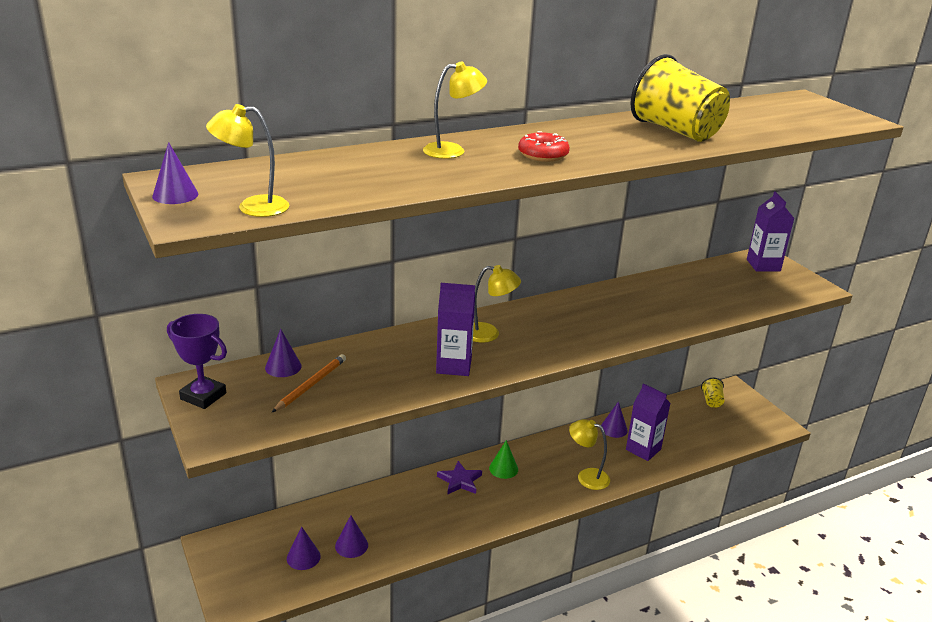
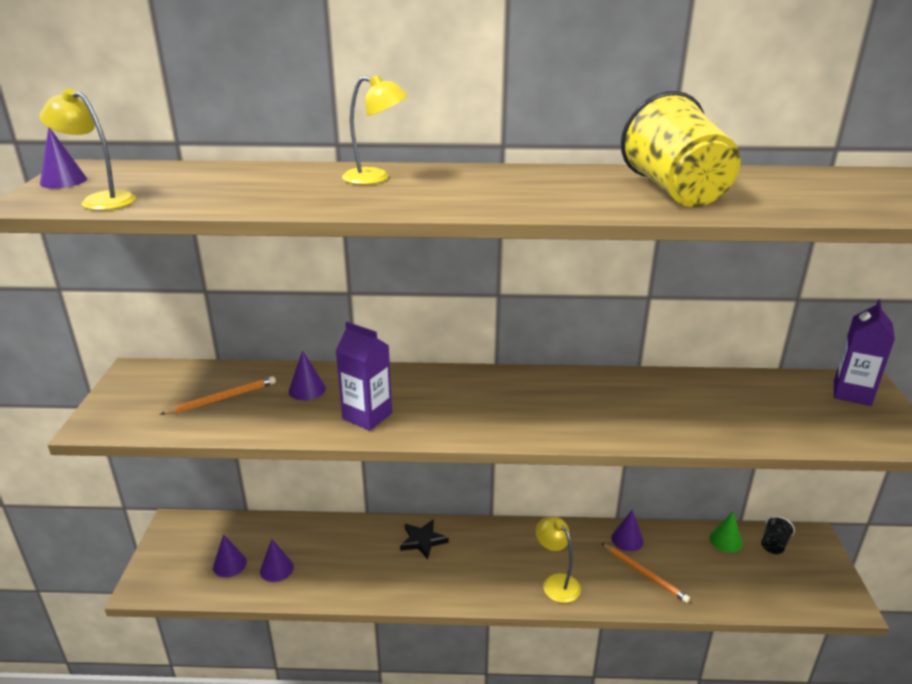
camera: 30 degrees right, 0 degrees up
purple trophy [167,314,227,409] -> none
purple cone [265,329,302,377] -> purple cone moved to [289,350,326,400]
purple star [437,461,482,495] -> black star [400,519,448,559]
yellow lamp [473,265,521,343] -> none
green cone [489,440,518,479] -> green cone moved to [709,511,743,553]
red donut [518,131,570,162] -> none
purple carton [626,383,670,461] -> orange pencil [601,543,690,603]
yellow cup [701,378,724,408] -> black cup [761,516,795,554]

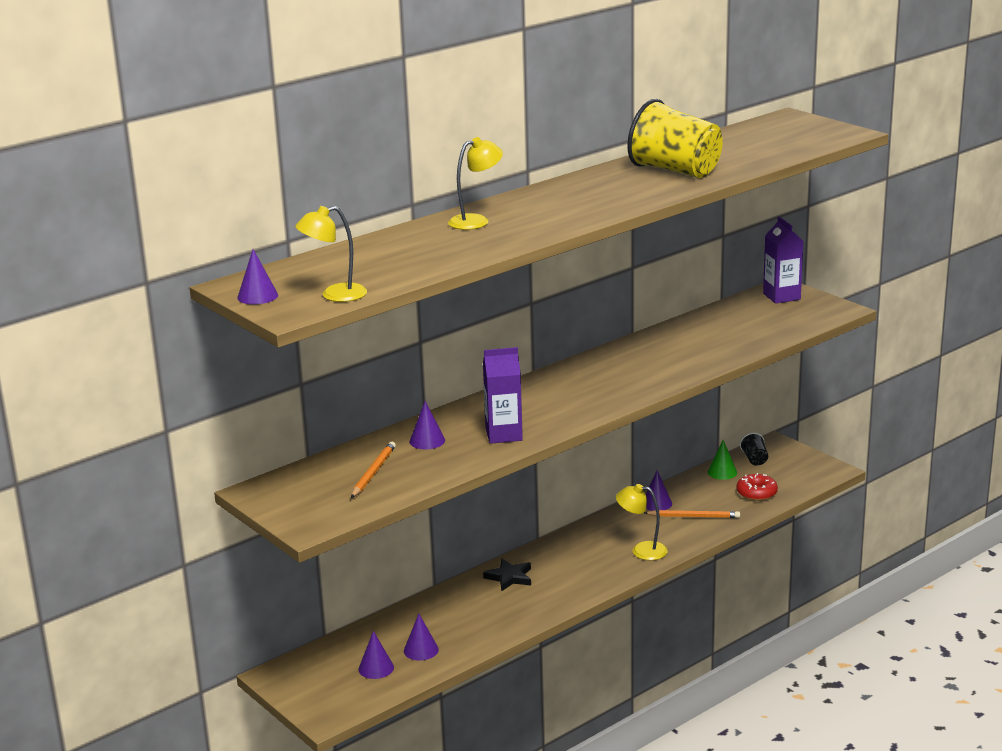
camera: 40 degrees left, 5 degrees down
none -> red donut [737,473,778,501]

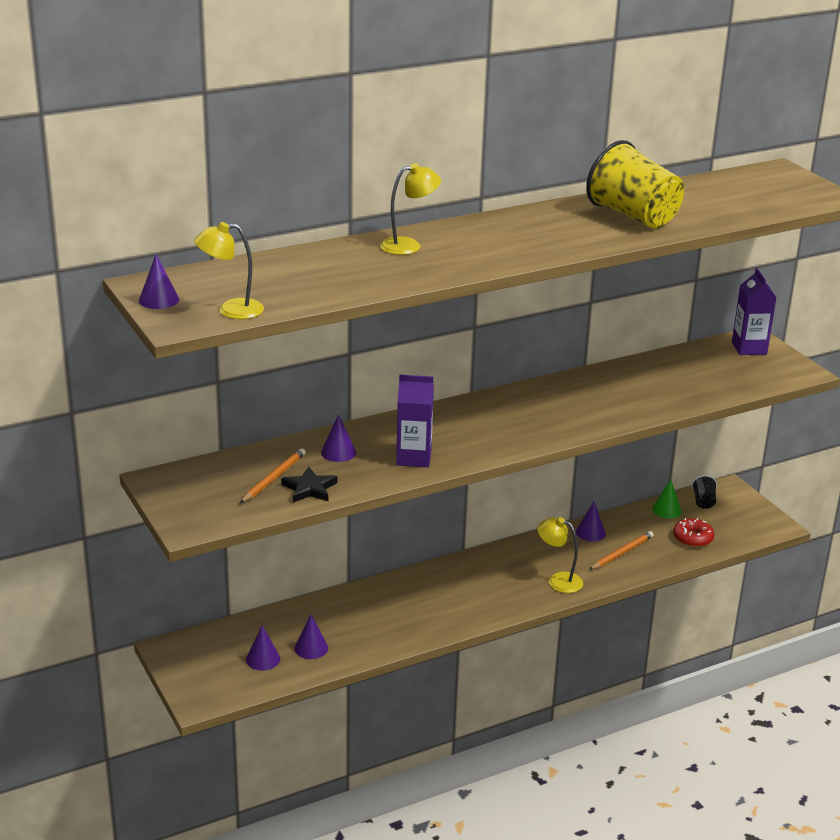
camera: 10 degrees right, 5 degrees up
black star [483,559,531,591] -> black star moved to [281,467,337,503]
orange pencil [644,510,740,518] -> orange pencil turned 60 degrees counterclockwise [589,531,654,570]

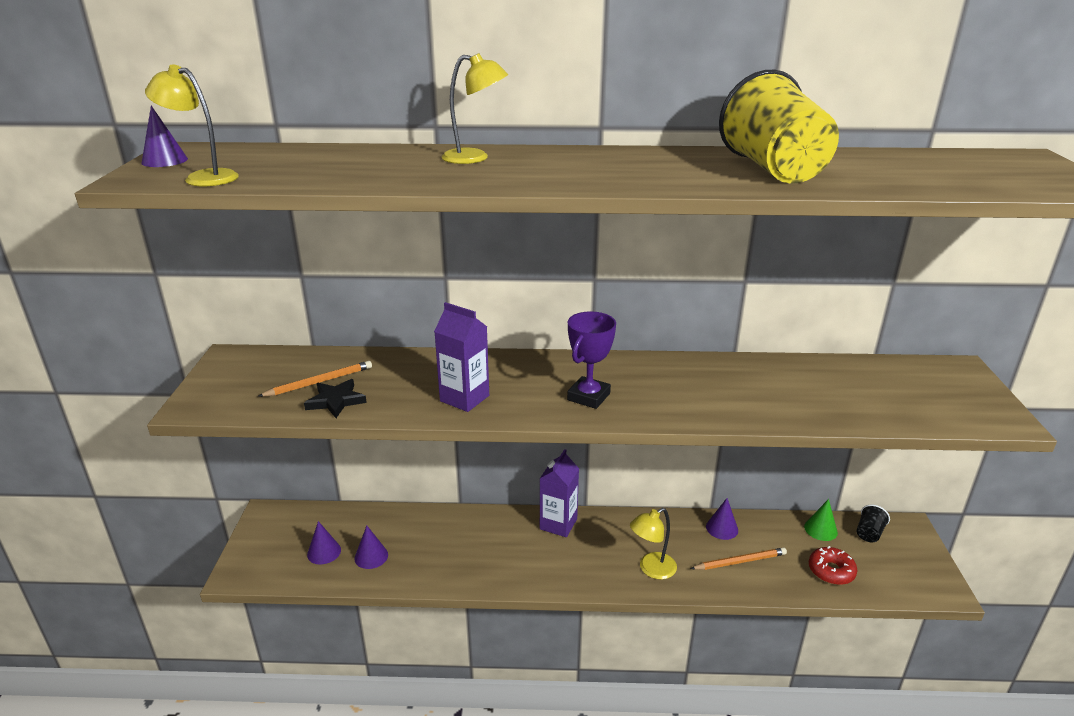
camera: 30 degrees right, 0 degrees up
purple cone [321,414,356,462] -> none
yellow lamp [537,517,583,593] -> yellow lamp turned 90 degrees counterclockwise [630,508,677,580]
purple carton [732,268,777,355] -> purple carton moved to [540,449,579,537]
none -> purple trophy [567,311,616,409]

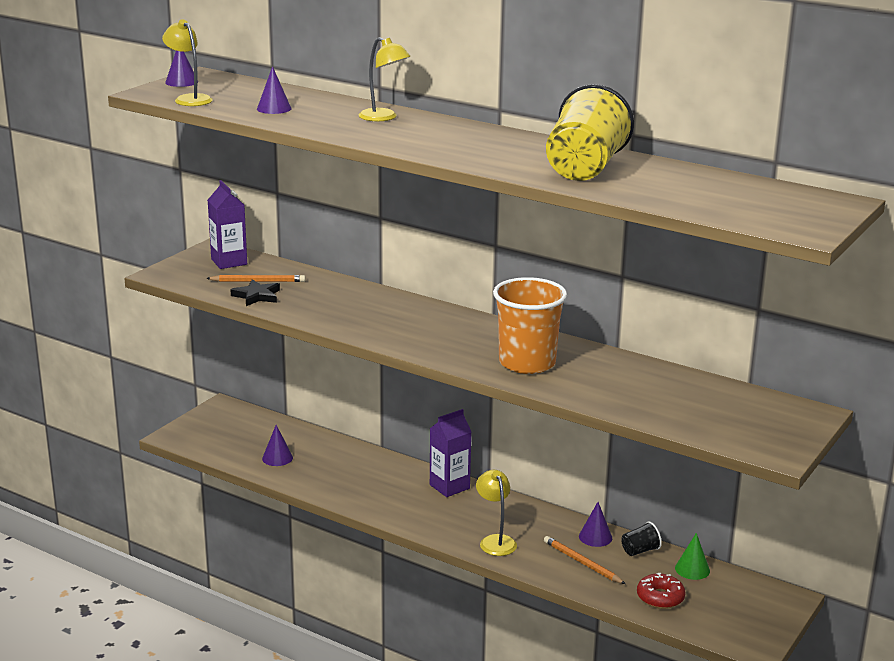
camera: 30 degrees right, 5 degrees down
purple cone [307,521,341,565] -> purple cone moved to [257,66,292,114]
purple carton [434,302,489,412] -> purple carton moved to [208,180,247,269]
purple trophy [567,311,616,409] -> none
yellow lamp [630,508,677,580] -> yellow lamp turned 75 degrees clockwise [476,470,517,556]
orange pencil [690,548,787,570] -> orange pencil turned 150 degrees counterclockwise [544,536,626,584]
black cup [856,505,890,542] -> black cup moved to [621,521,662,556]
none -> orange cup [493,277,567,374]

